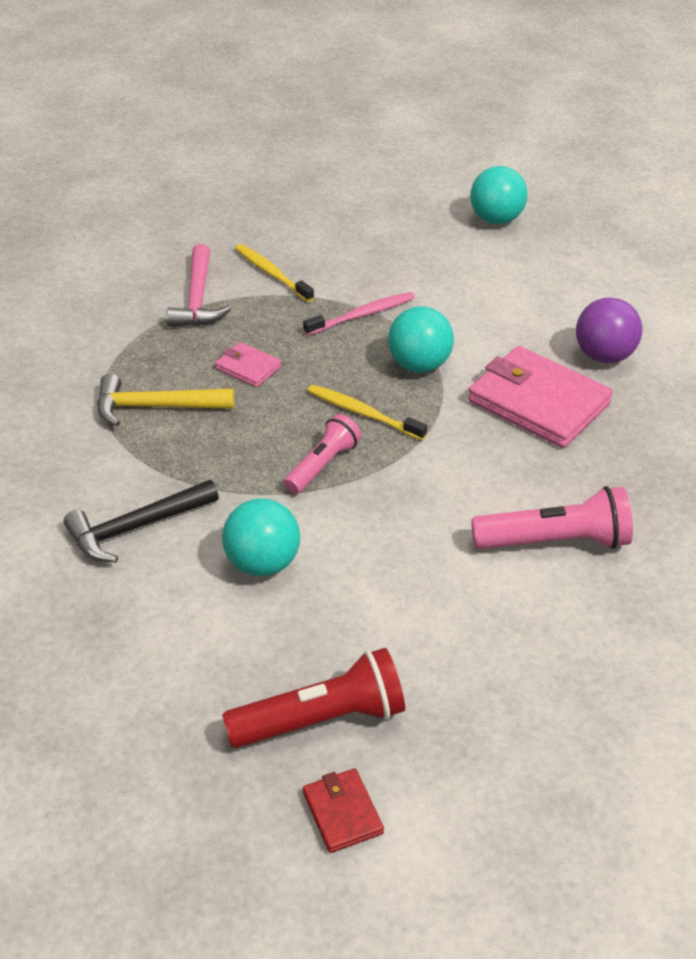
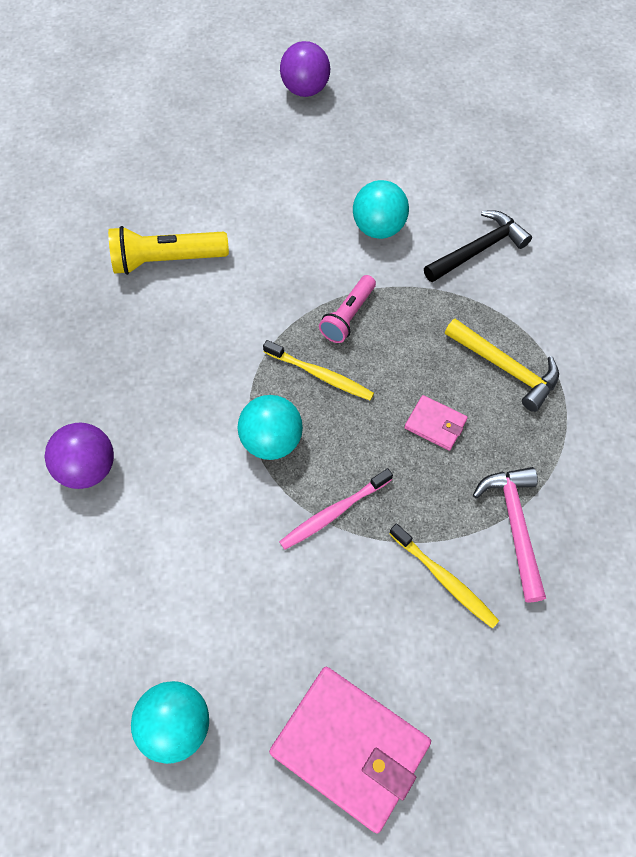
camera: 175 degrees right, 20 degrees up
yellow hammer [97,374,234,426] -> yellow hammer turned 45 degrees clockwise [445,319,559,412]
red flashlight [222,648,405,748] -> none
red wallet [303,768,384,853] -> purple ball [280,41,330,97]
pink wallet [468,346,613,448] -> pink wallet moved to [269,667,431,833]
pink flashlight [471,486,633,549] -> yellow flashlight [108,226,229,275]

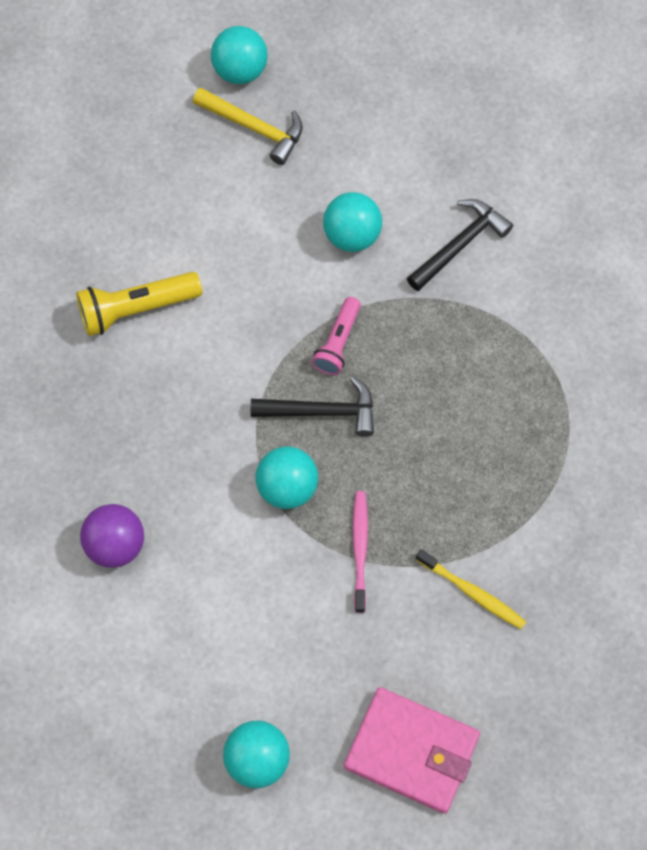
camera: 10 degrees left, 5 degrees up
yellow toothbrush [263,340,374,400] -> black hammer [251,376,374,437]
pink toothbrush [279,468,393,550] -> pink toothbrush turned 135 degrees clockwise [353,491,368,613]
purple ball [280,41,330,97] -> turquoise ball [211,26,268,84]
pink wallet [404,395,468,451] -> none
yellow hammer [445,319,559,412] -> yellow hammer moved to [193,87,303,165]
pink hammer [473,467,546,603] -> none

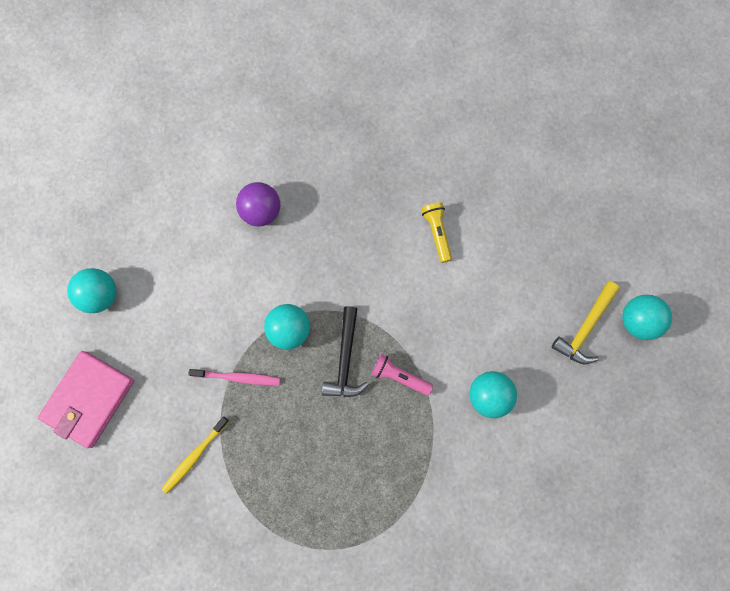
camera: 95 degrees right, 10 degrees up
yellow flashlight [76,272,202,336] -> yellow flashlight [421,202,452,263], size x0.66
black hammer [407,199,513,291] -> none

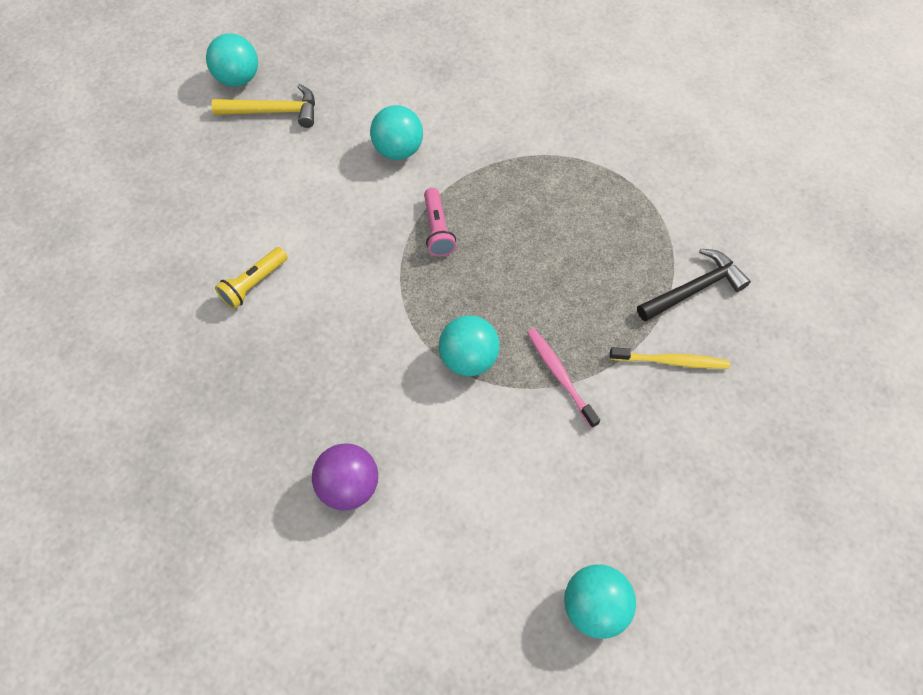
camera: 125 degrees left, 15 degrees down
pink wallet [38,351,134,448] -> none
black hammer [322,306,369,397] -> black hammer moved to [637,249,751,322]

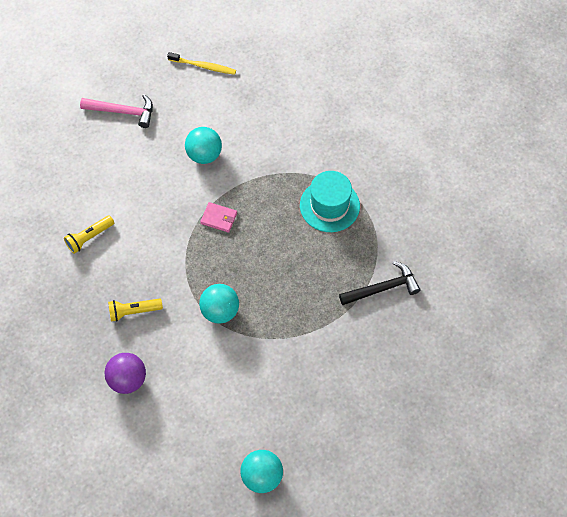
camera: 10 degrees right, 0 degrees up
turquoise ball [206,33,258,87] -> none
yellow hammer [211,84,315,128] -> pink hammer [80,94,153,128]
pink flashlight [424,188,456,256] -> pink wallet [200,202,237,233]
pink toothbrush [527,328,600,428] -> none
yellow toothbrush [610,347,730,369] -> yellow toothbrush moved to [167,52,236,75]
none -> yellow flashlight [108,298,163,322]
none -> turquoise hat [300,171,360,232]

